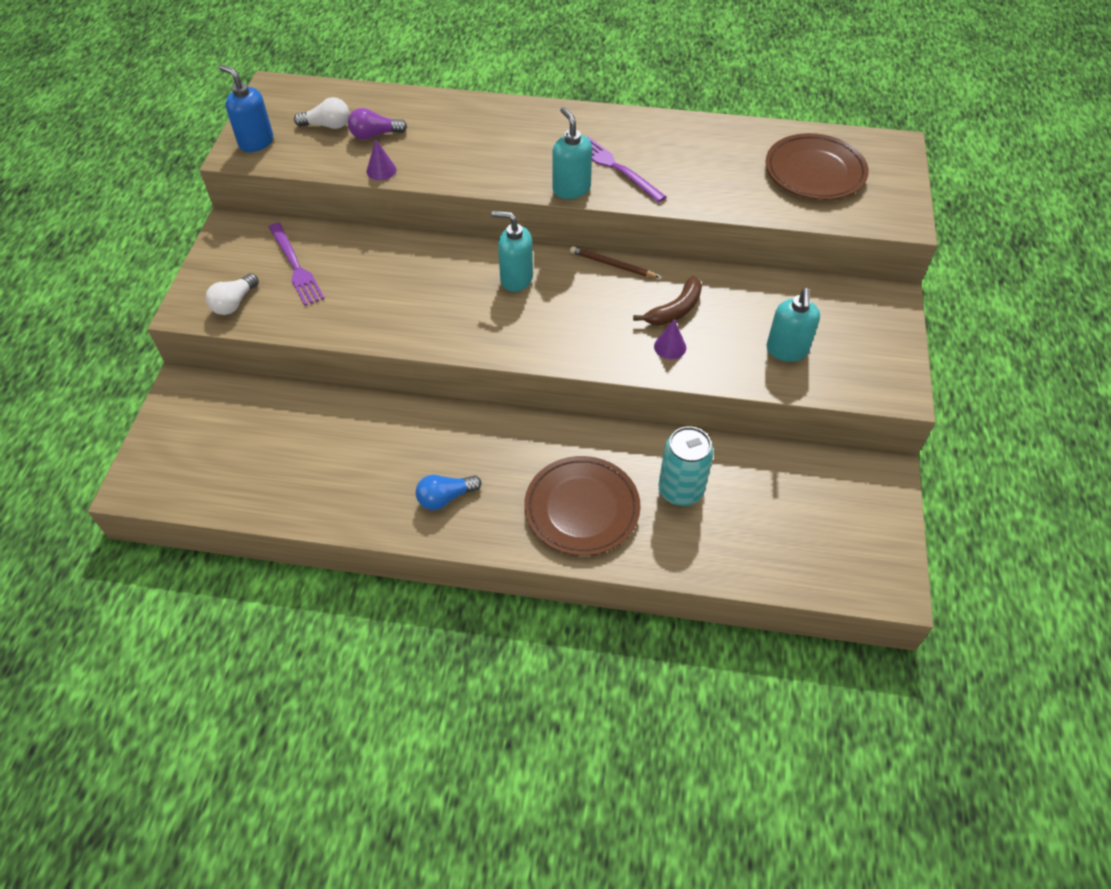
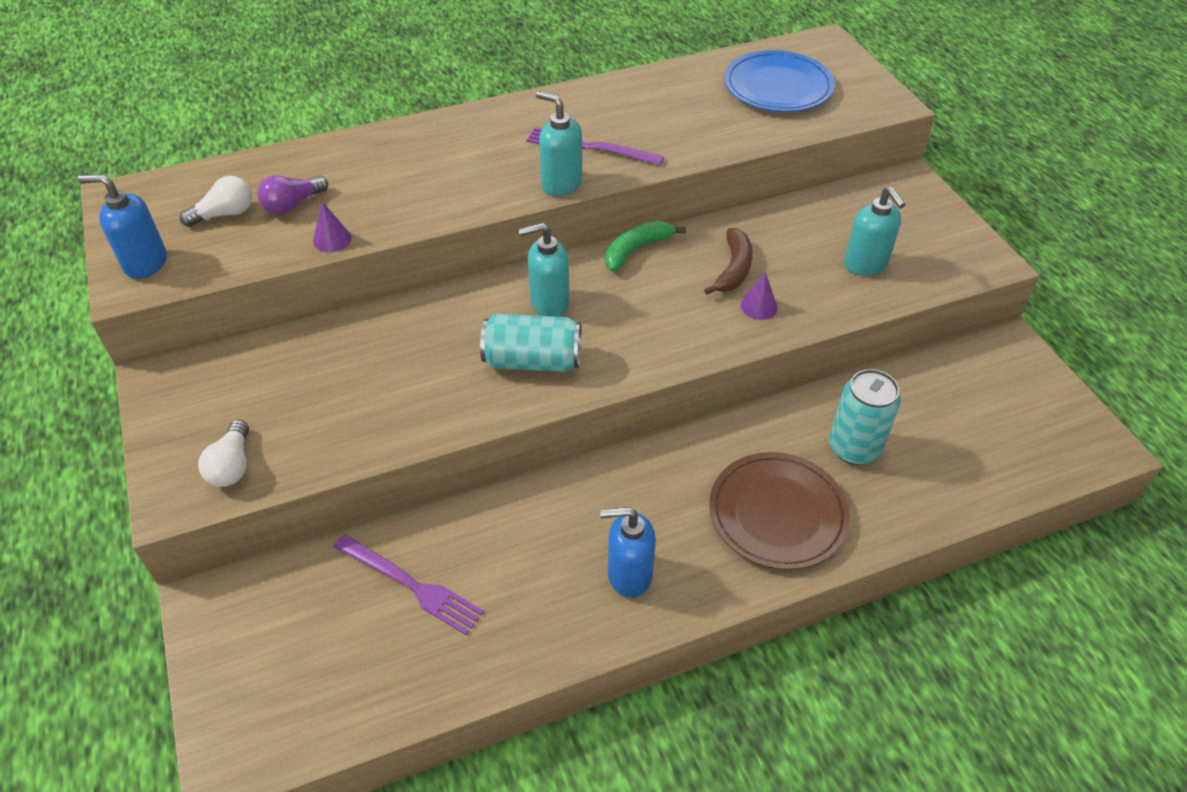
camera: 30 degrees left, 5 degrees down
purple fork [269,223,325,306] -> purple fork moved to [333,534,484,635]
blue light bulb [416,475,482,510] -> blue soap dispenser [600,507,656,598]
brown pencil [570,246,660,278] -> green banana [606,221,686,272]
brown plate [766,133,869,200] -> blue plate [724,50,835,112]
none -> turquoise can [480,313,581,372]

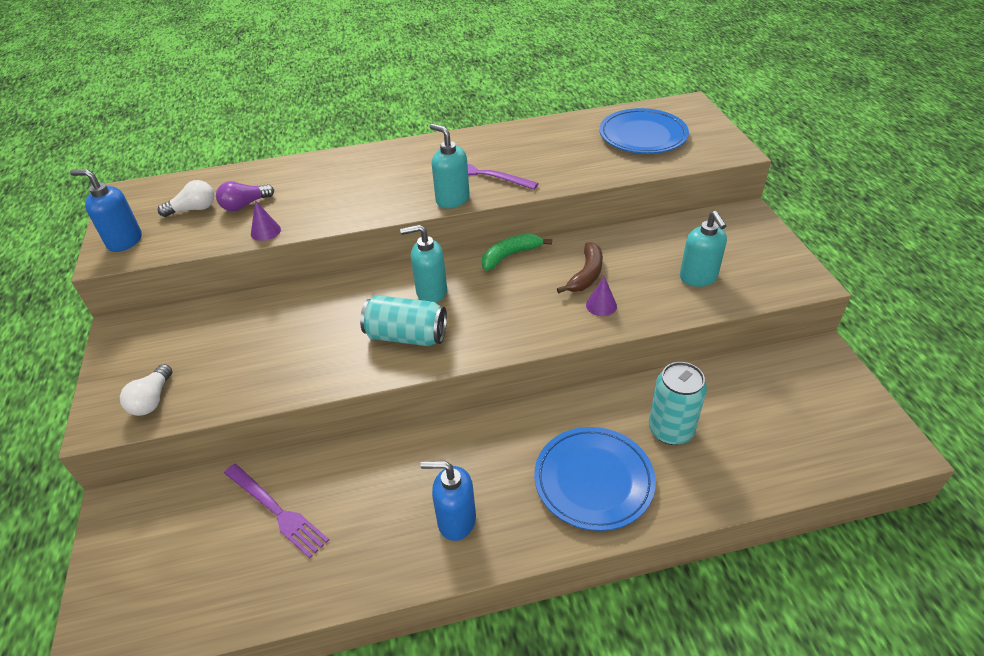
camera: 10 degrees right, 5 degrees down
brown plate [709,452,850,570] -> blue plate [534,427,656,531]

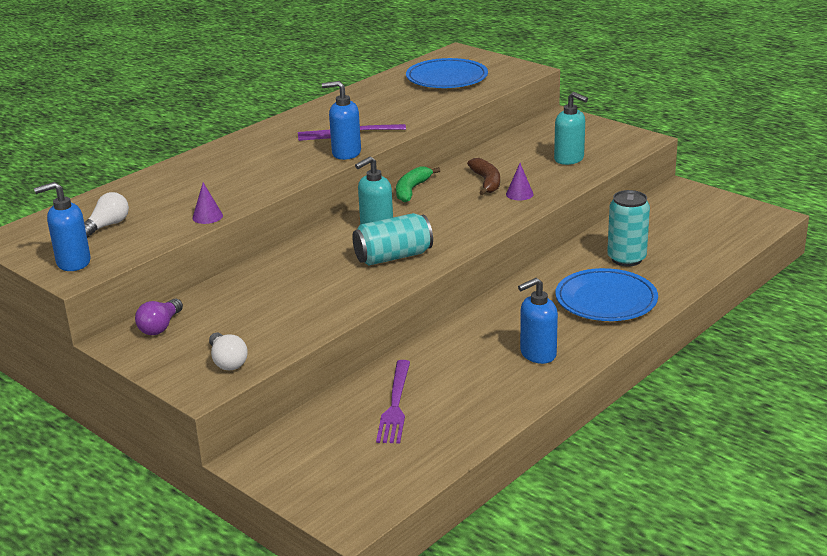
camera: 35 degrees left, 15 degrees down
purple light bulb [216,181,274,212] -> purple light bulb moved to [135,299,183,335]
purple fork [224,464,329,558] -> purple fork turned 90 degrees clockwise [376,360,410,444]
turquoise soap dispenser [430,124,470,209] -> blue soap dispenser [322,81,361,160]

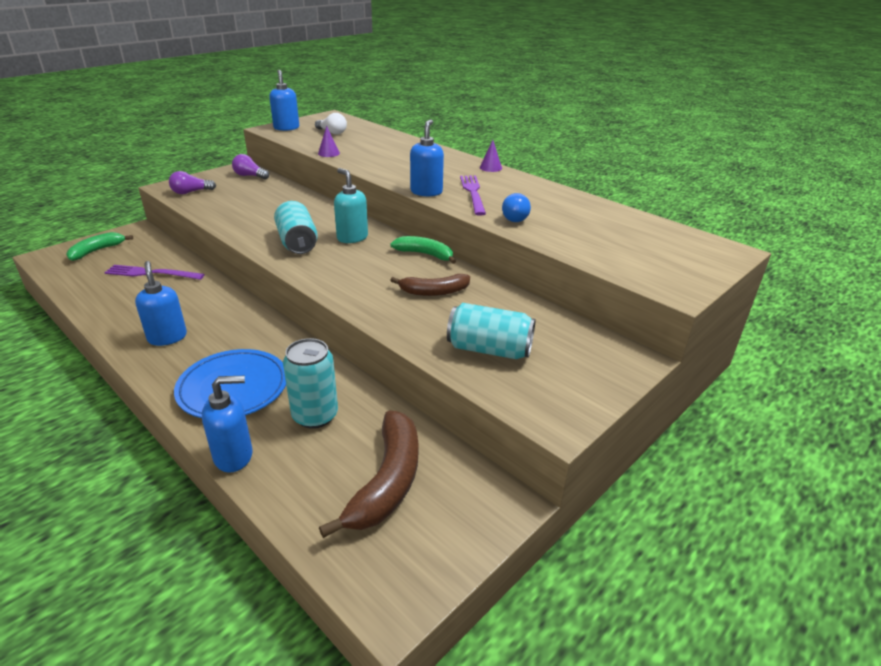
camera: 90 degrees right, 5 degrees up
white light bulb [209,333,248,370] -> purple light bulb [169,171,216,194]
blue plate [406,58,488,88] -> none
purple cone [506,163,534,200] -> purple cone moved to [480,140,502,172]
turquoise soap dispenser [554,92,588,165] -> turquoise can [447,303,536,359]
none -> green banana [66,232,133,261]
none -> blue soap dispenser [202,376,253,473]
none -> brown banana [319,411,418,538]
none -> blue light bulb [502,193,531,222]

